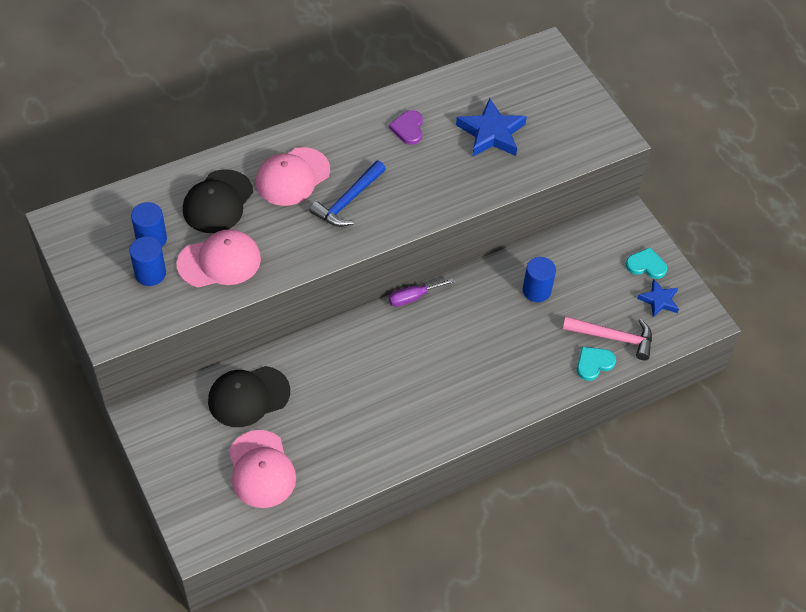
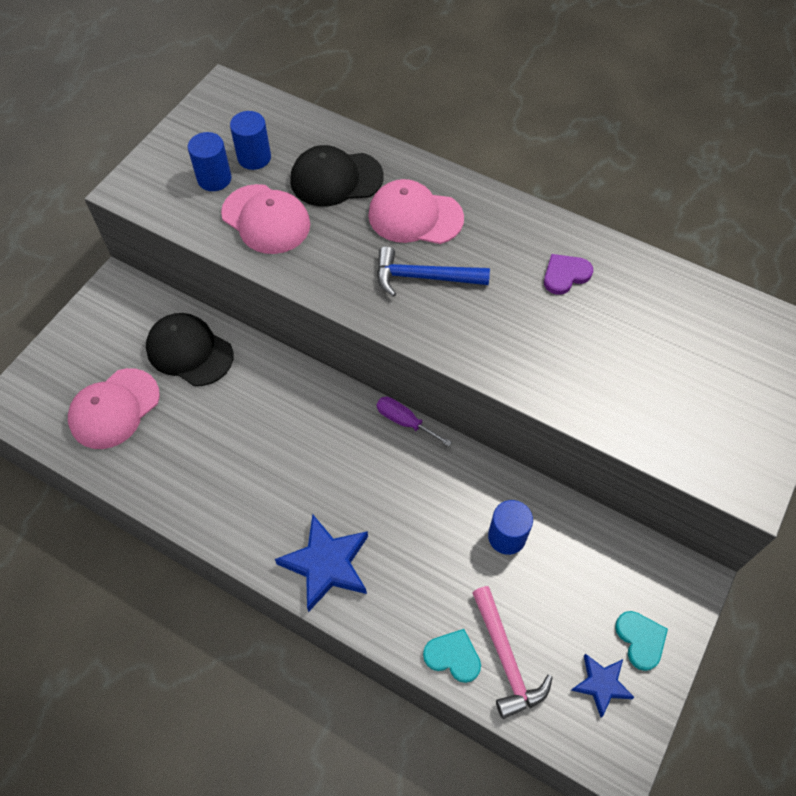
camera: 60 degrees right, 5 degrees up
blue star [456,98,527,157] -> blue star moved to [275,514,368,612]

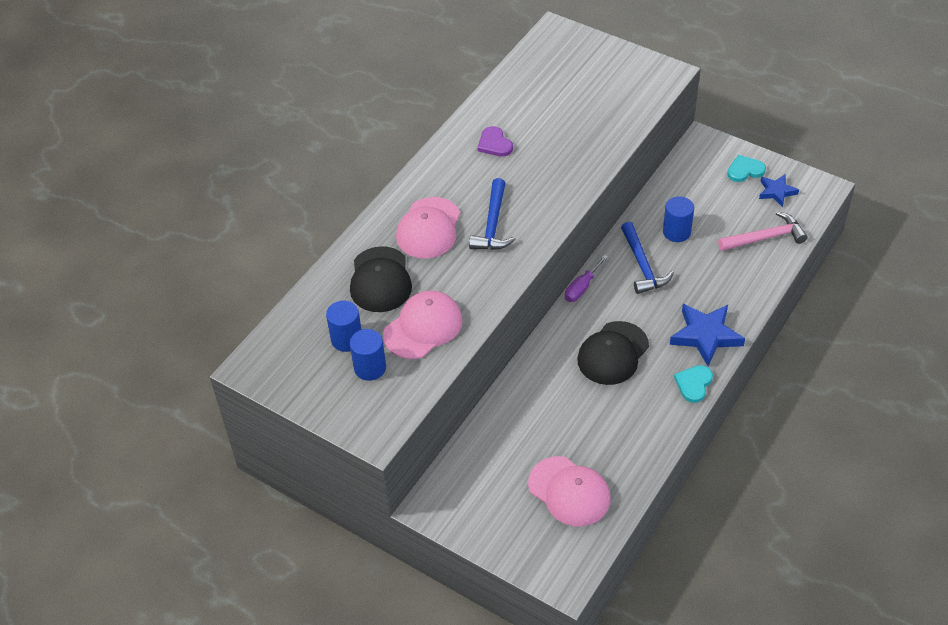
camera: 85 degrees left, 10 degrees down
black cap [146,313,233,386] -> black cap moved to [577,321,649,385]
turquoise heart [423,629,481,683] -> turquoise heart moved to [674,365,713,403]
none -> blue hammer [621,222,674,294]

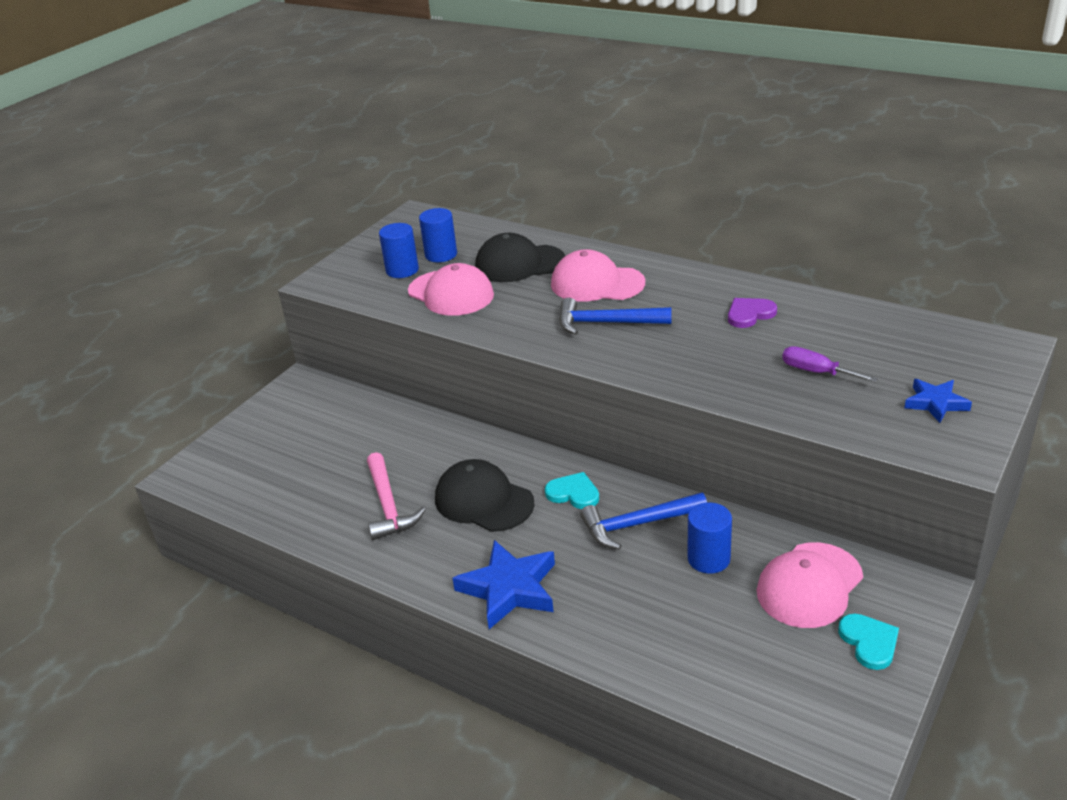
camera: 90 degrees right, 15 degrees down
pink cap [528,456,611,527] -> pink cap moved to [757,542,863,628]
purple screwdriver [565,255,608,302] -> purple screwdriver moved to [782,346,878,383]
turquoise heart [674,365,713,403] -> turquoise heart moved to [545,472,599,509]
pink hammer [718,211,808,251] -> pink hammer moved to [367,452,426,540]
blue star [759,174,799,207] -> blue star moved to [904,379,972,423]

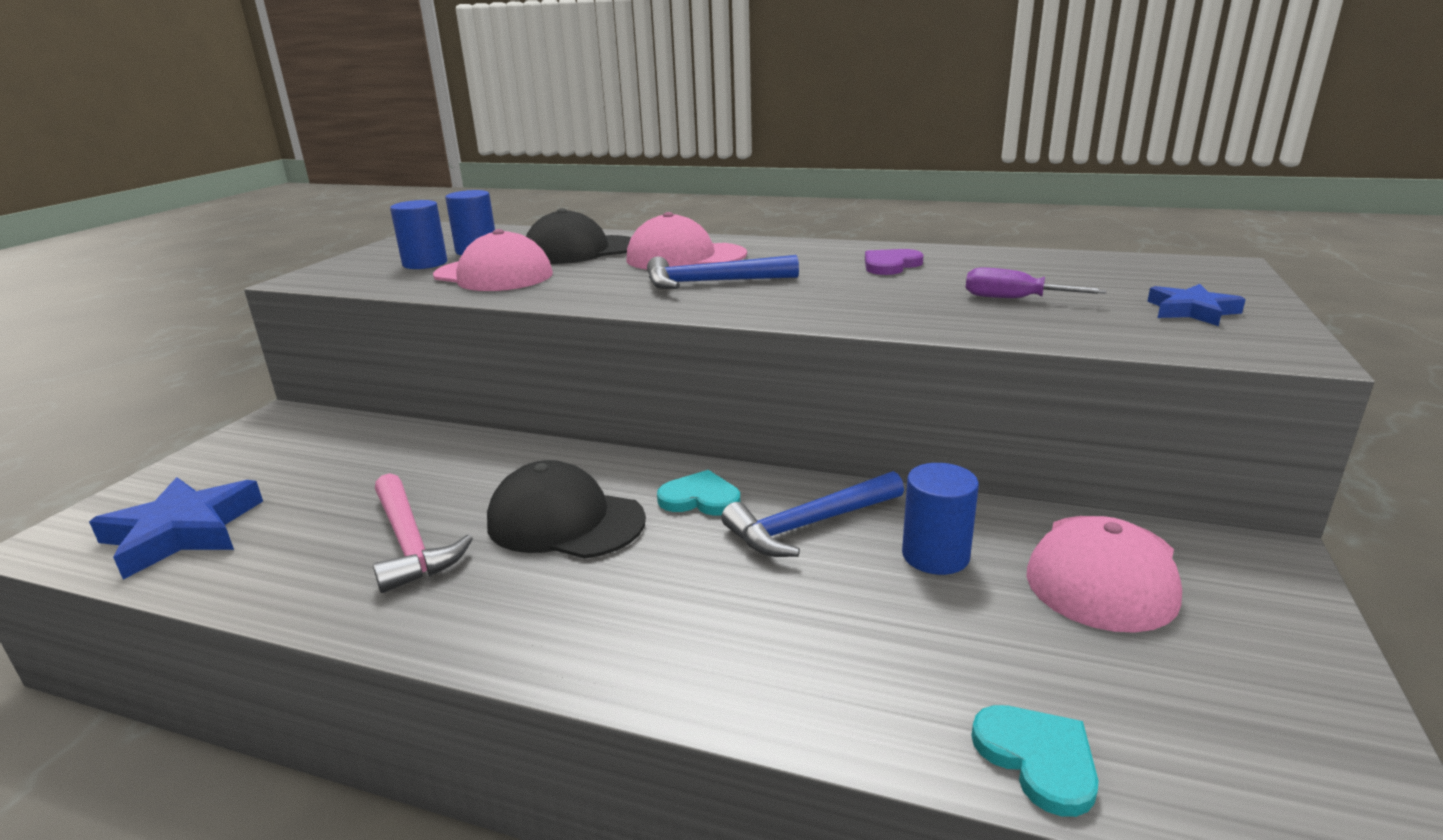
camera: 15 degrees left, 10 degrees down
blue star [452,540,555,629] -> blue star moved to [89,477,263,580]
turquoise heart [838,614,899,670] -> turquoise heart moved to [971,705,1099,817]

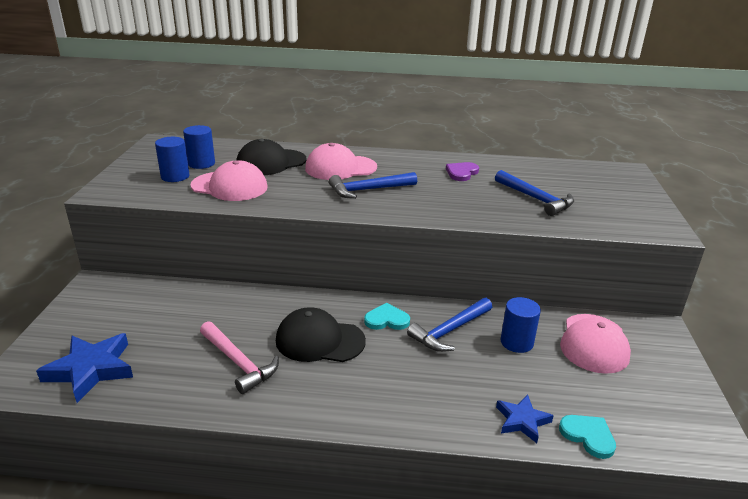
camera: 15 degrees left, 5 degrees up
purple screwdriver [966,268,1107,298] -> blue hammer [495,170,574,216]
blue star [1147,284,1246,326] -> blue star moved to [496,395,554,443]

